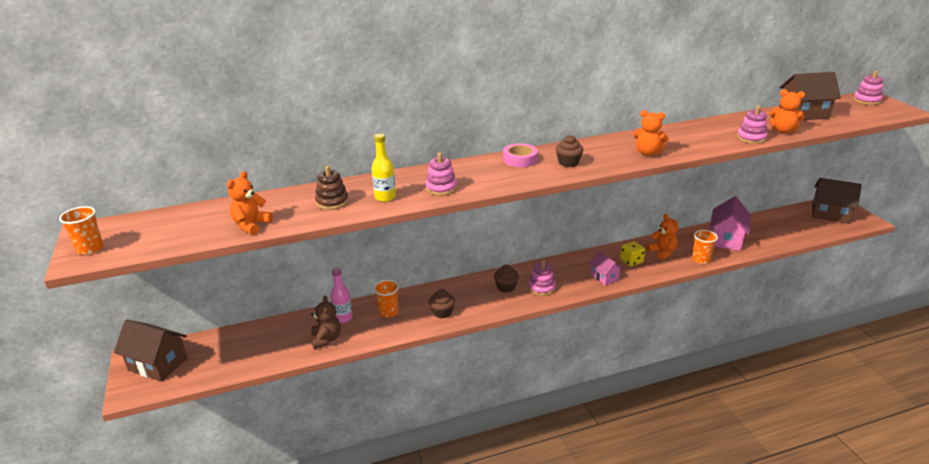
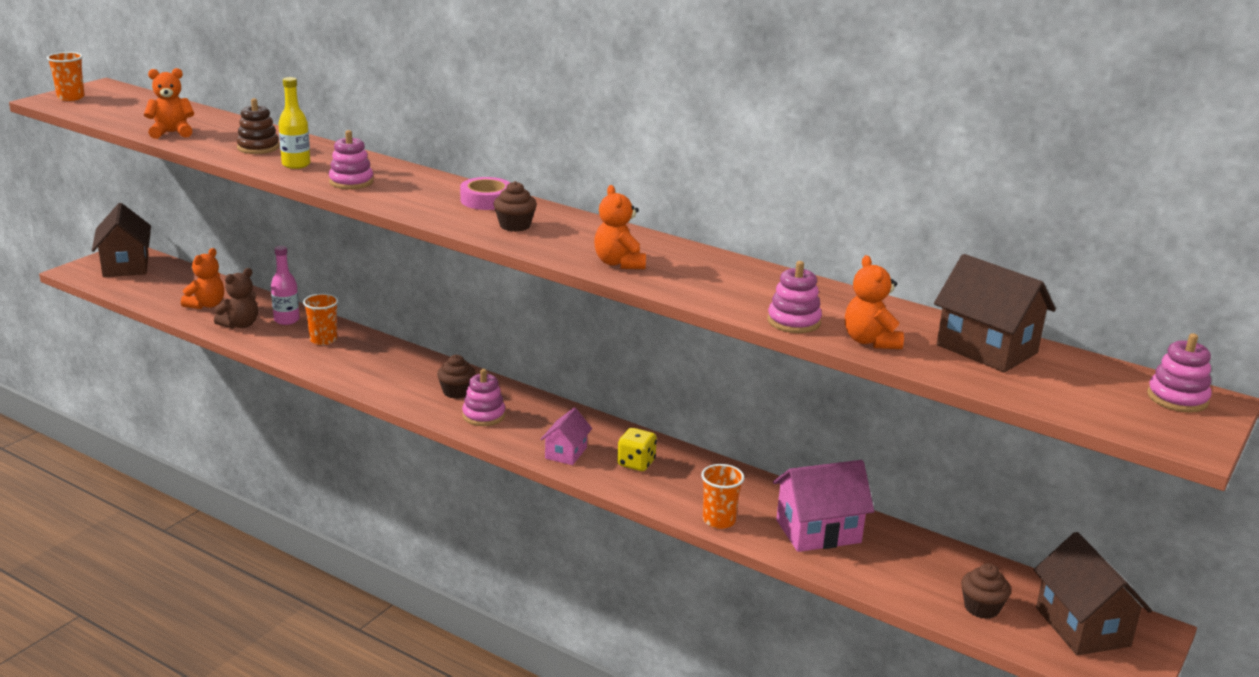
camera: 50 degrees right, 5 degrees down
brown cupcake [429,289,455,318] -> brown cupcake moved to [961,563,1011,619]
orange teddy bear [647,214,679,260] -> orange teddy bear moved to [181,248,224,309]

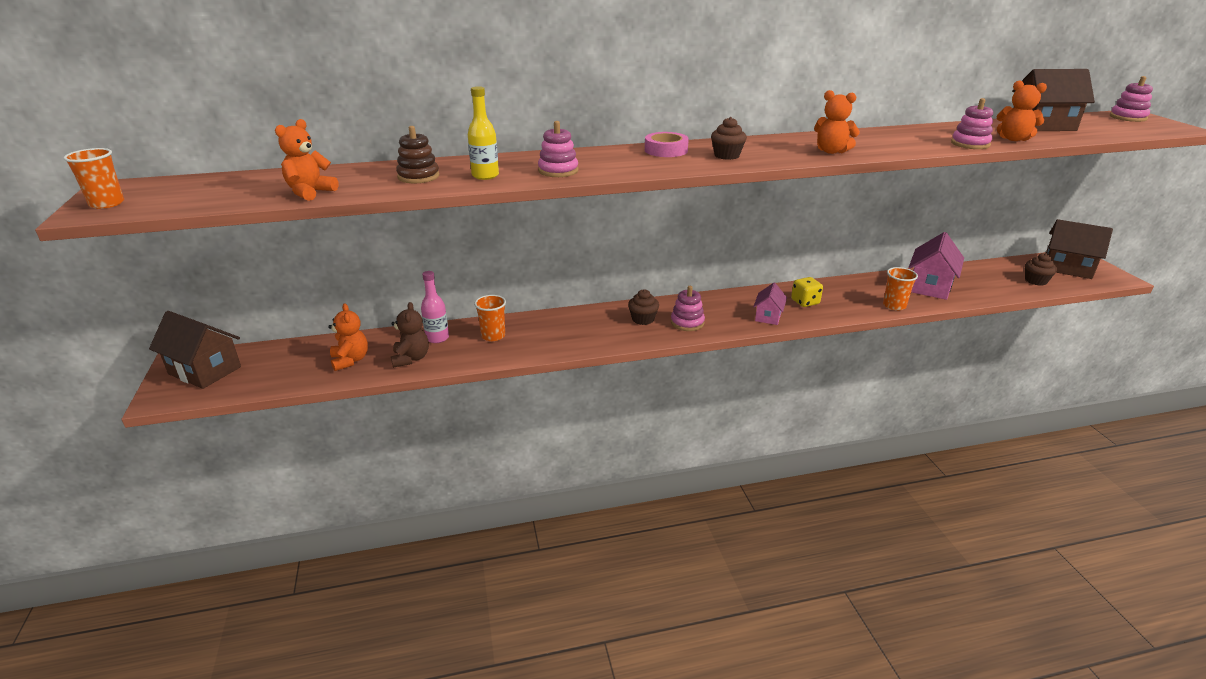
camera: 45 degrees left, 5 degrees up
pink house [540,408,592,465] -> pink house turned 45 degrees clockwise [753,283,787,325]

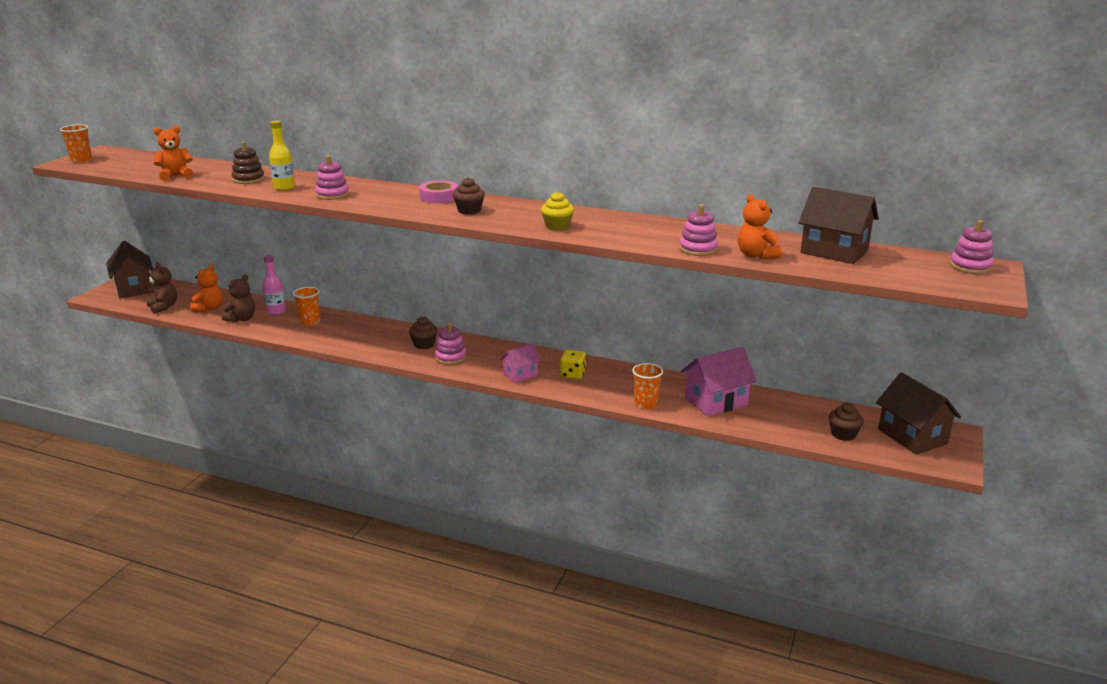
camera: 35 degrees right, 5 degrees down
orange teddy bear [814,90,860,154] -> yellow cupcake [541,192,574,231]
none -> brown teddy bear [146,262,177,314]

